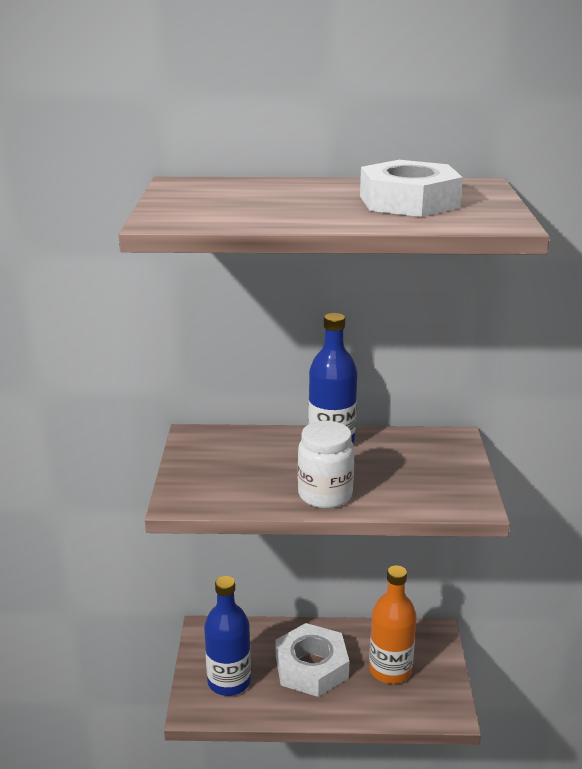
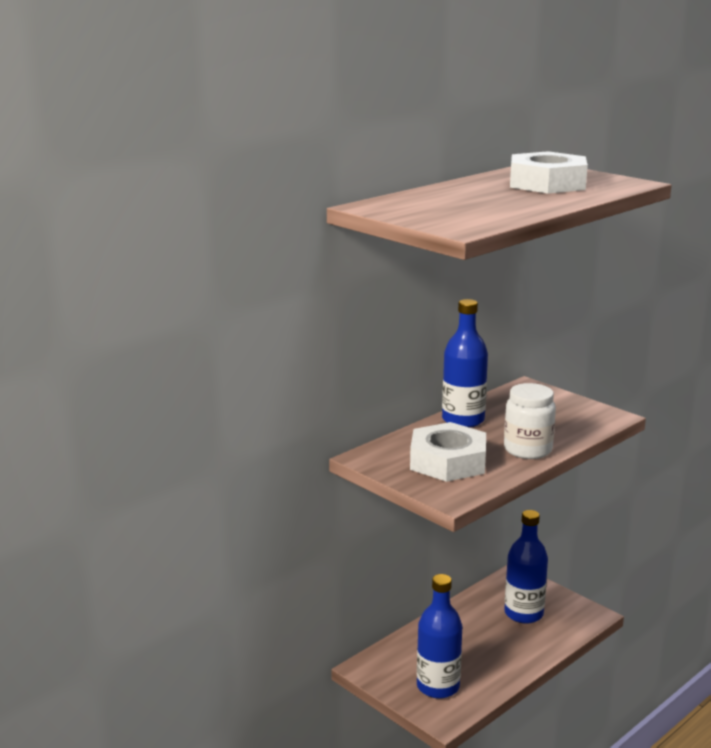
camera: 45 degrees left, 5 degrees down
white nut [276,623,349,697] -> white nut moved to [410,422,486,482]
orange bottle [369,565,417,684] -> blue bottle [504,510,548,624]

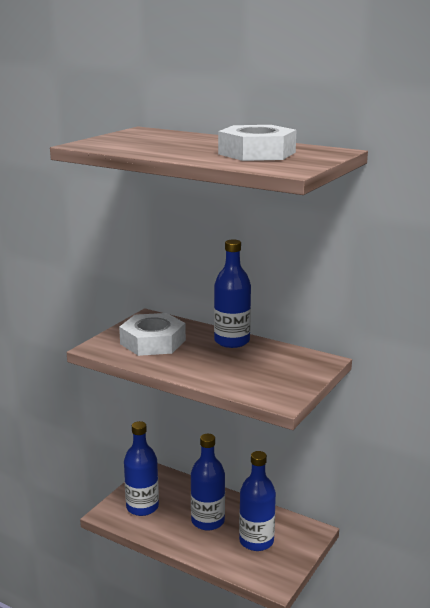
camera: 75 degrees right, 0 degrees up
white jar [504,383,556,459] -> none
none -> blue bottle [191,434,225,531]

